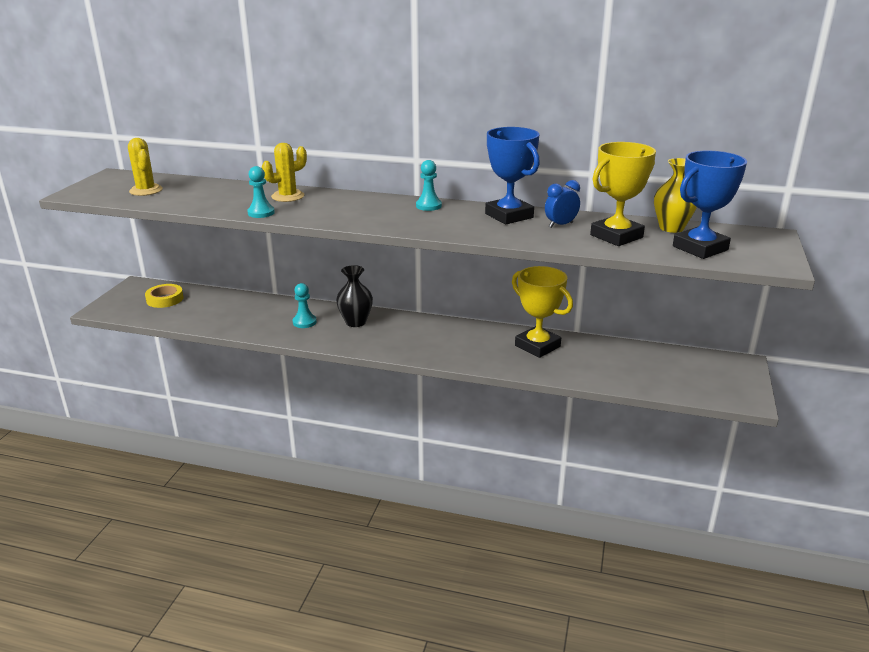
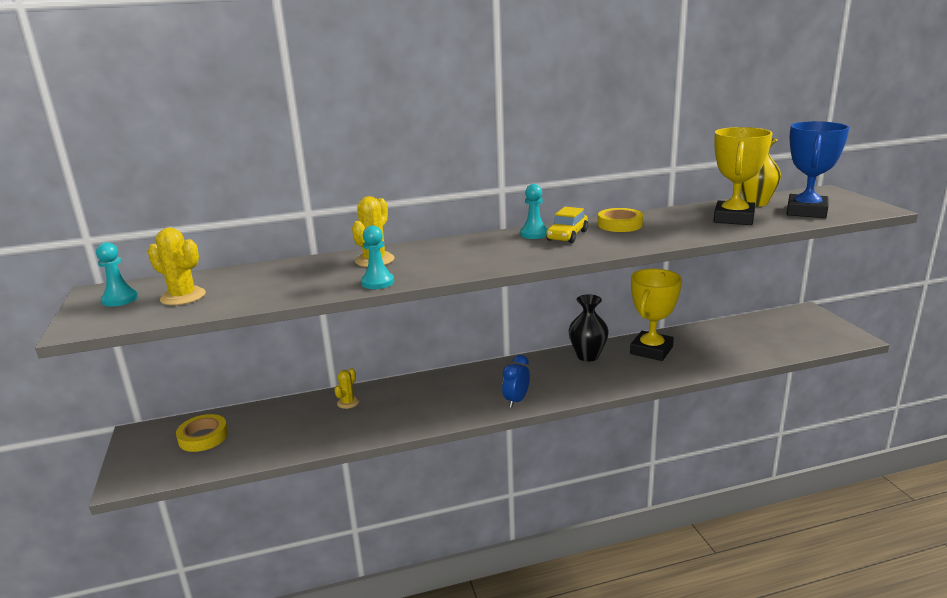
camera: 30 degrees left, 5 degrees down
turquoise pawn [293,283,317,328] -> turquoise pawn moved to [96,242,138,307]
black vase [336,265,373,327] -> black vase moved to [569,294,609,362]
blue trophy [485,127,540,224] -> yellow tape [598,208,643,232]
yellow trophy [512,266,573,358] -> yellow trophy turned 75 degrees counterclockwise [630,269,682,361]
blue clock [545,180,580,228] -> blue clock moved to [502,355,530,408]
none -> yellow cactus [334,368,359,409]
none -> yellow car [546,207,588,243]

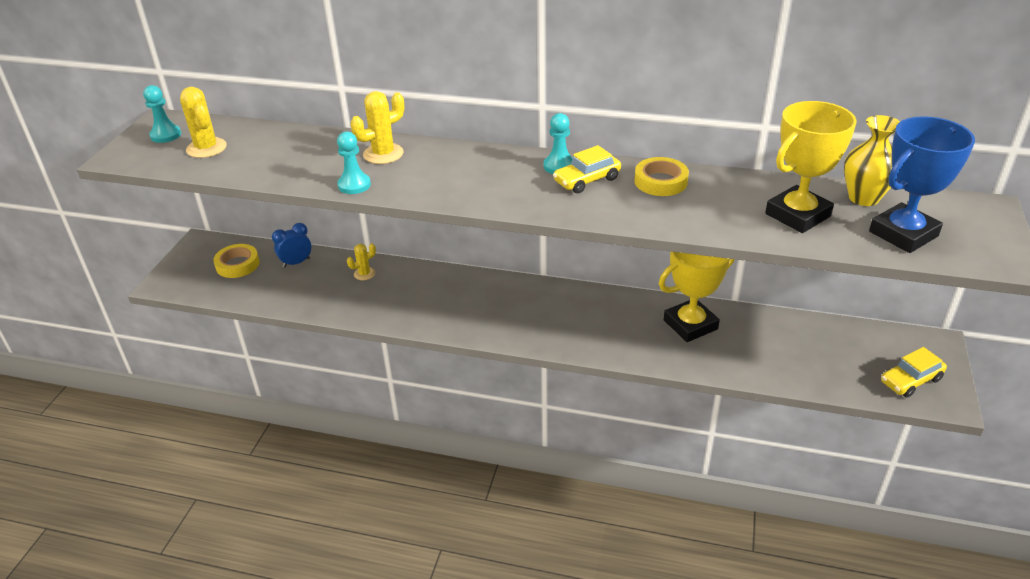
camera: 30 degrees right, 15 degrees up
blue clock [502,355,530,408] -> blue clock moved to [272,223,311,268]
black vase [569,294,609,362] -> none
none -> yellow car [881,347,947,398]

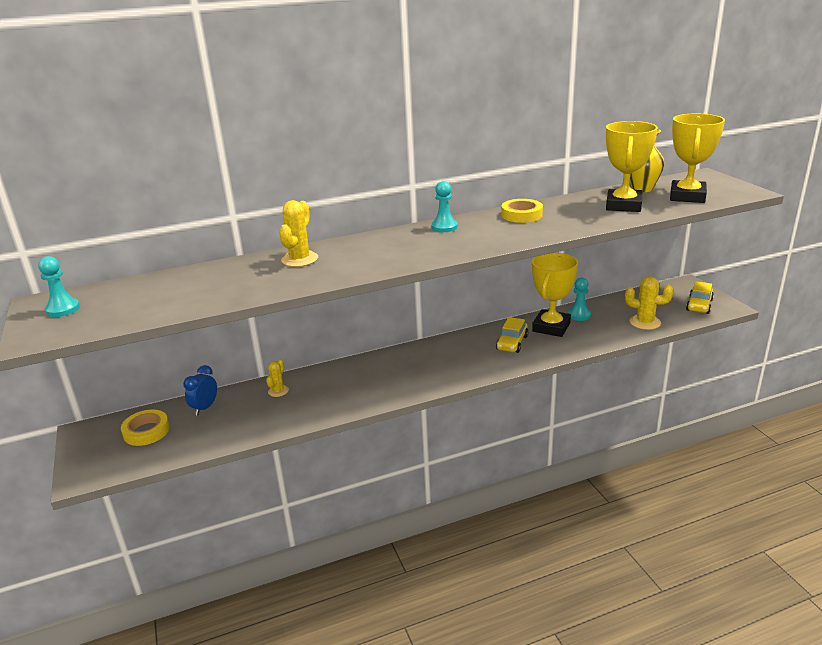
camera: 35 degrees left, 10 degrees down
yellow cactus [180,87,227,158] -> yellow cactus moved to [625,276,673,330]
turquoise pawn [337,131,371,194] -> turquoise pawn moved to [568,278,591,321]
yellow car [553,145,621,193] -> yellow car moved to [496,317,528,353]
blue trophy [869,116,975,253] -> yellow trophy [670,114,725,203]

